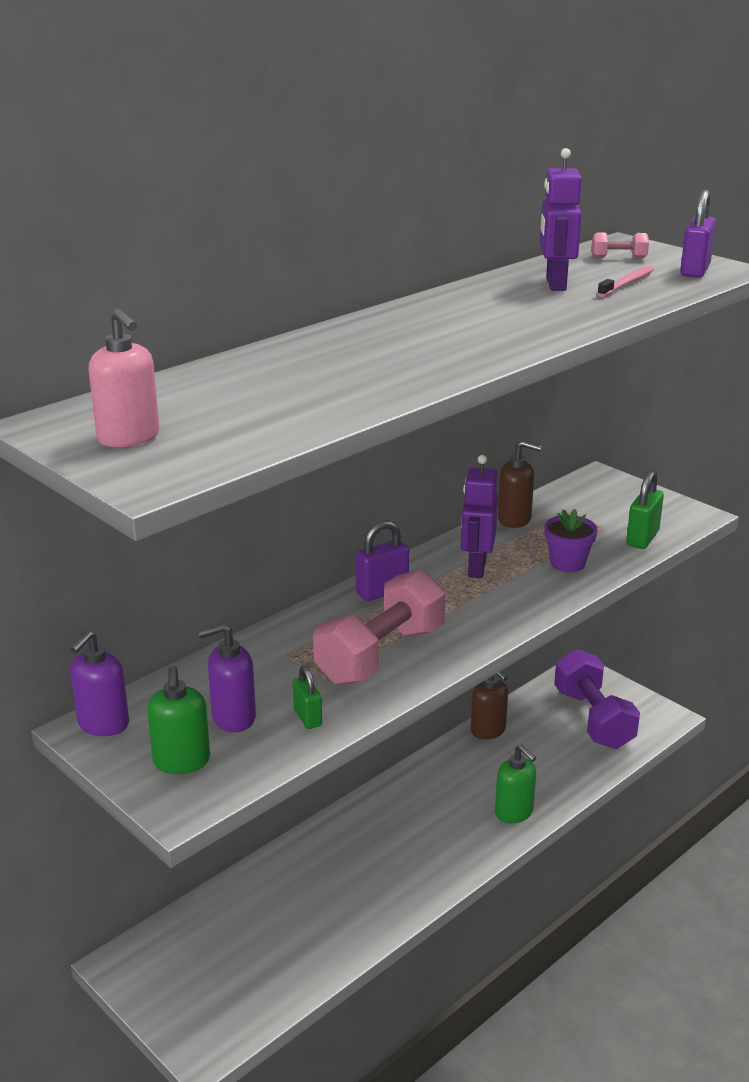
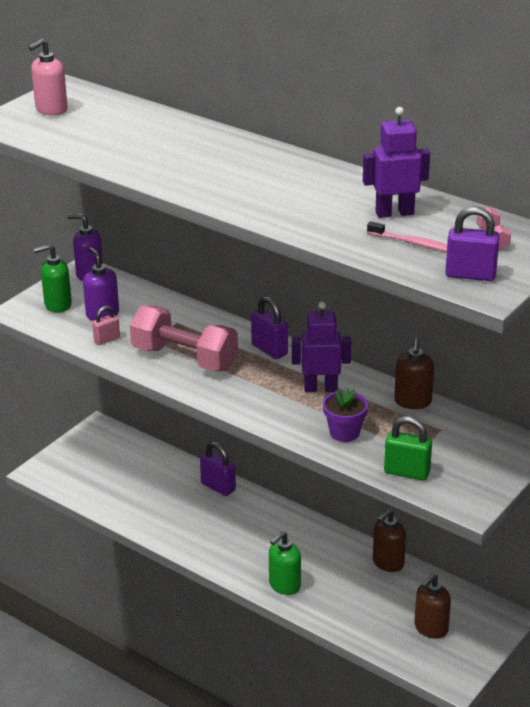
camera: 80 degrees right, 5 degrees up
green padlock [293,665,322,729] -> pink padlock [92,306,120,345]
purple dumbbell [554,649,640,749] -> brown soap dispenser [414,574,451,639]
none -> purple padlock [200,442,236,496]

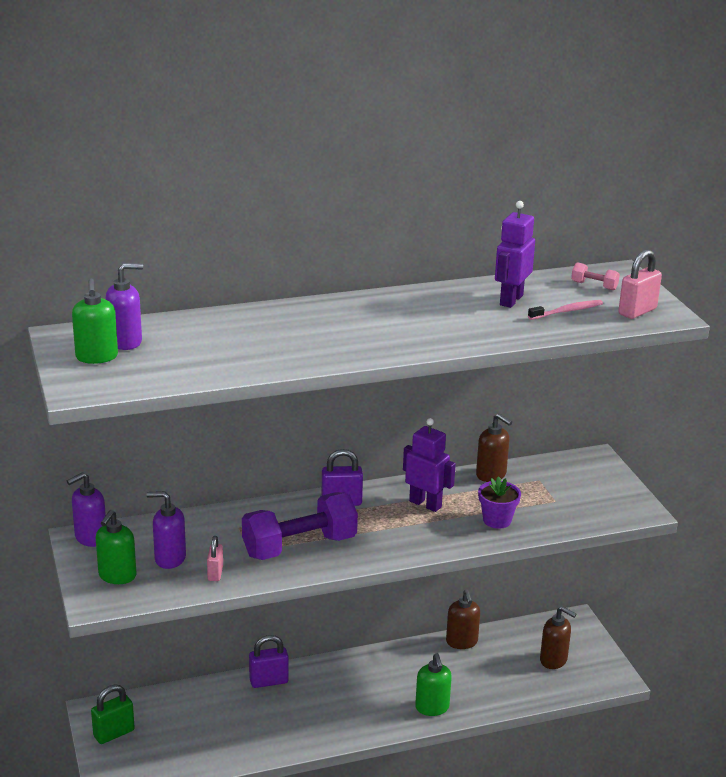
camera: 55 degrees left, 5 degrees down
pink soap dispenser [28,39,68,115] -> green soap dispenser [72,279,118,364]
pink dumbbell [130,305,238,372] -> purple dumbbell [242,492,358,560]
purple robot [292,302,351,392] -> purple robot turned 90 degrees clockwise [403,418,456,512]
green padlock [384,416,432,480] -> green padlock moved to [91,684,135,744]
brown soap dispenser [414,574,451,639] -> brown soap dispenser turned 45 degrees counterclockwise [540,606,576,669]
purple padlock [445,206,500,281] -> pink padlock [618,250,662,319]
none -> purple soap dispenser [105,263,143,350]

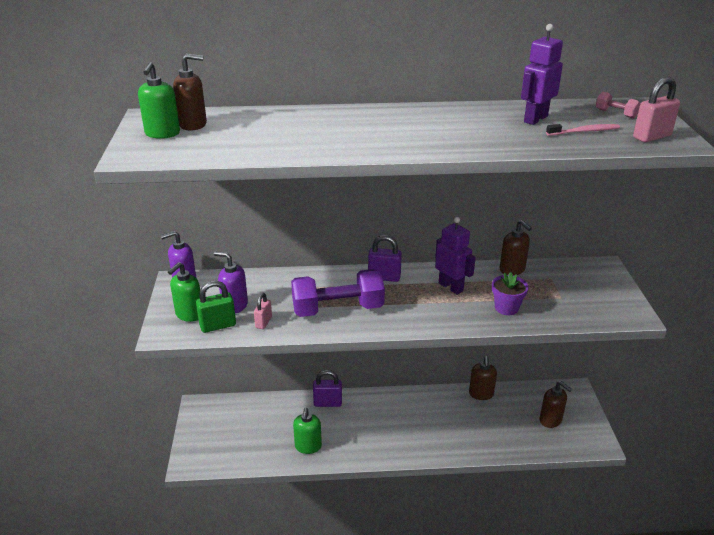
camera: 15 degrees right, 5 degrees up
green padlock [91,684,135,744] -> green padlock moved to [196,281,236,333]
purple soap dispenser [105,263,143,350] -> brown soap dispenser [173,54,207,131]
green soap dispenser [415,653,452,716] -> green soap dispenser moved to [293,408,322,454]

